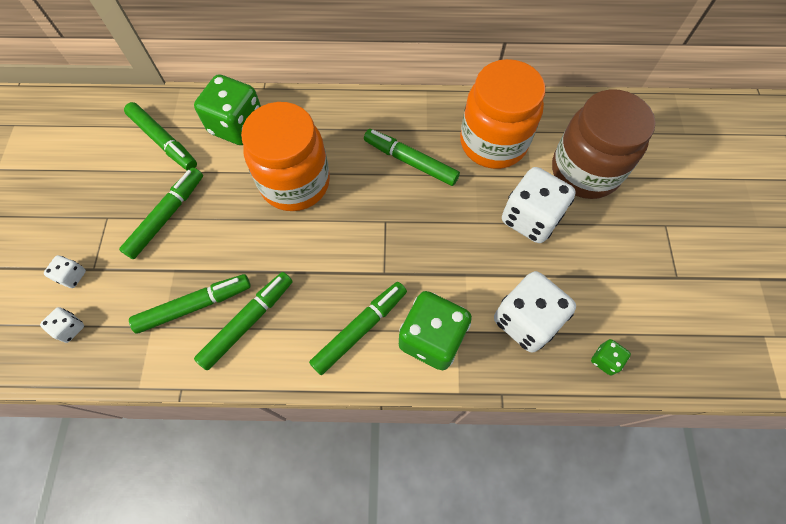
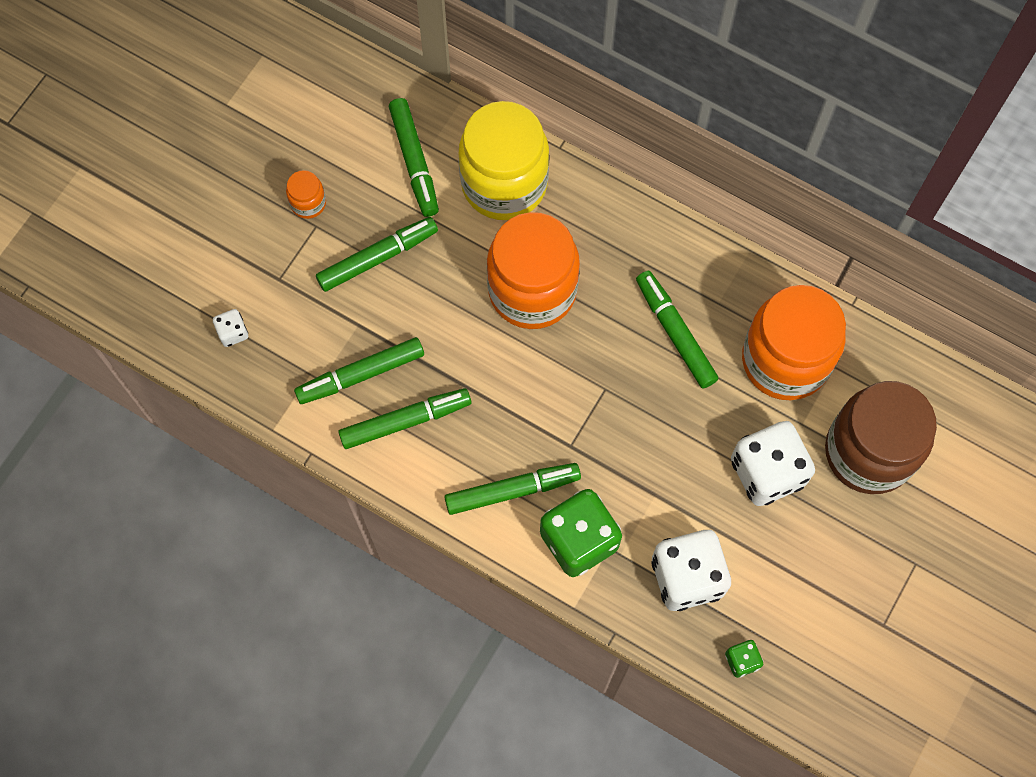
camera: 30 degrees right, 5 degrees up
white dice [44,255,86,288] -> none
green marker [129,274,251,334] -> green marker turned 150 degrees clockwise [294,337,424,404]
green dice [194,74,261,145] -> yellow jar [459,101,549,220]
none -> orange jar [286,170,326,219]

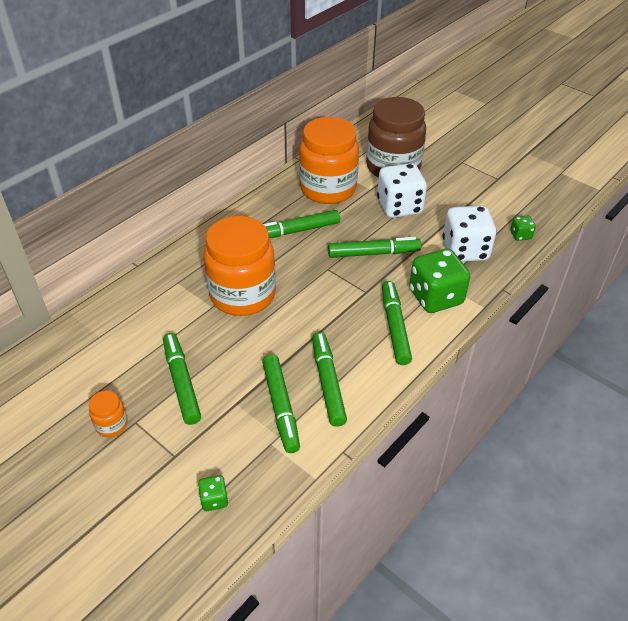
camera: 80 degrees left, 25 degrees down
white dice [213,309,248,347] -> green dice [198,475,229,511]
green marker [389,98,439,217] -> green marker moved to [328,237,422,258]
yellow jar [459,101,549,220] -> none

